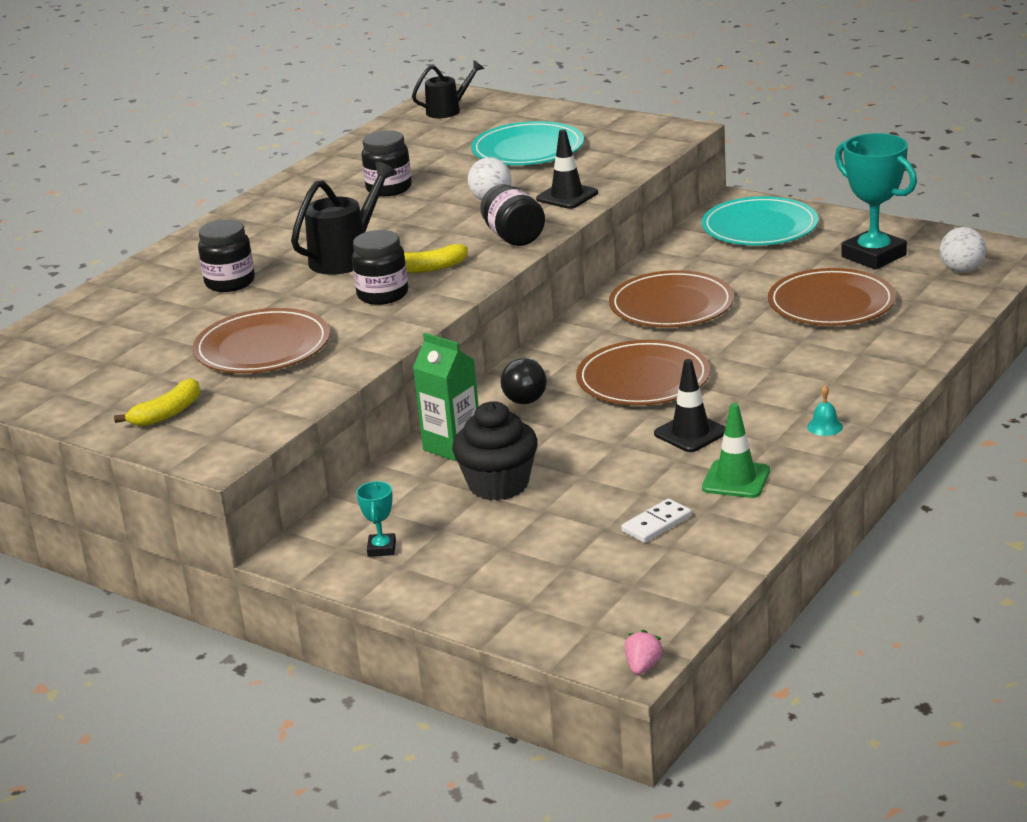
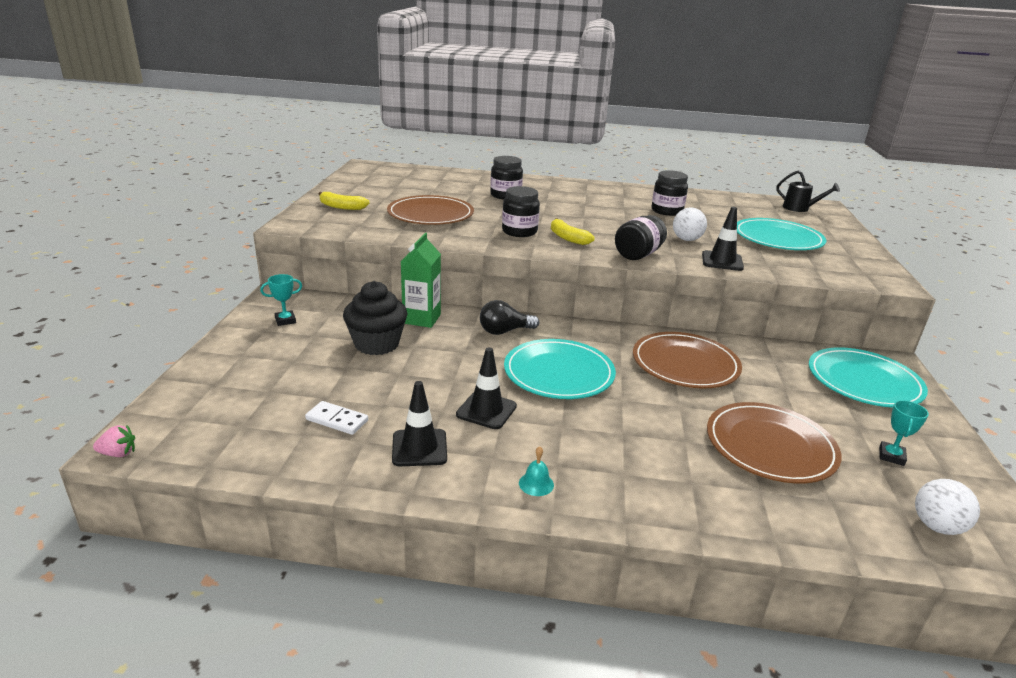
camera: 60 degrees right, 0 degrees up
black watering can [291,161,397,275] -> none
brown plate [576,340,710,405] -> turquoise plate [504,339,616,399]
green traffic cone [702,403,770,498] -> black traffic cone [392,381,447,466]
turquoise trophy [835,133,917,270] -> turquoise trophy [879,400,929,466], size x0.46

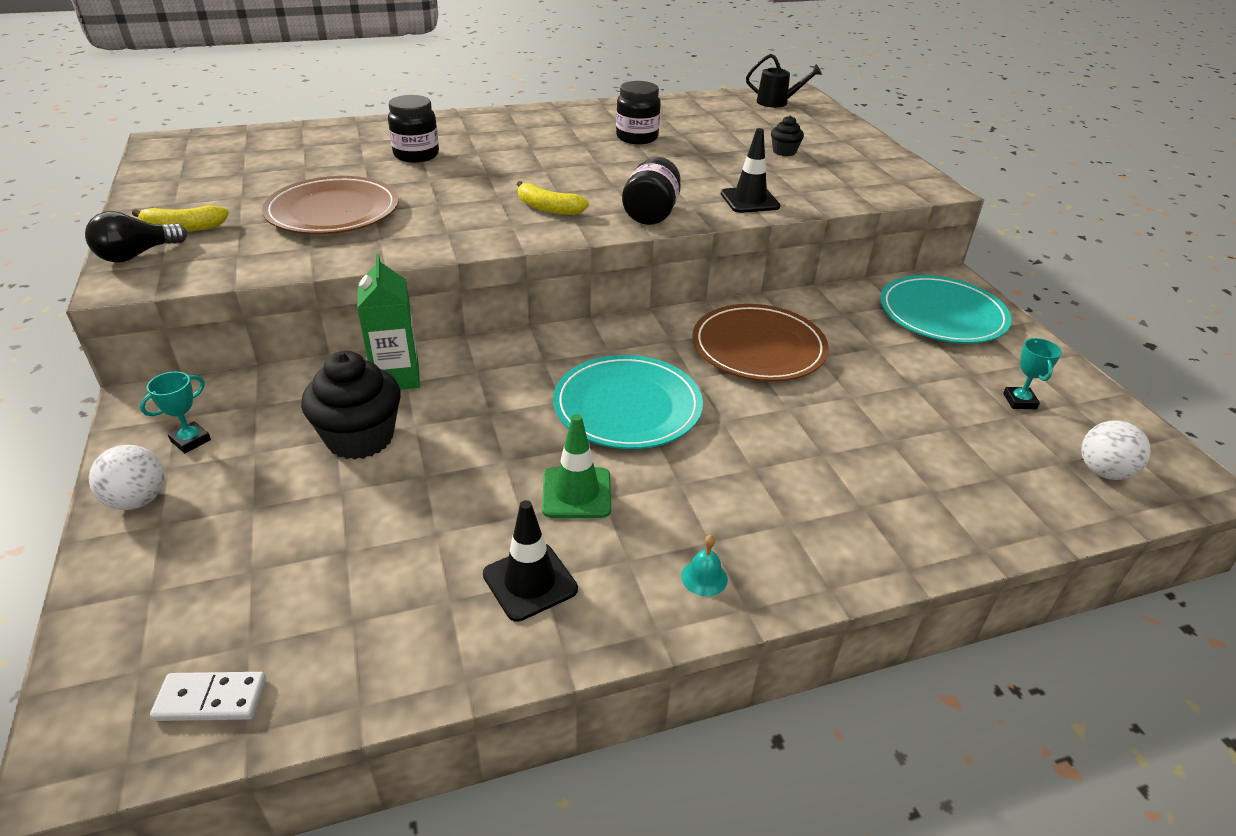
camera: 25 degrees left, 10 degrees up
pink strawberry [93,425,135,457] -> none
white domino [305,401,368,435] -> white domino moved to [150,672,266,721]
black traffic cone [456,347,517,429] -> green traffic cone [542,414,611,518]
black light bulb [480,300,539,335] -> black light bulb moved to [85,211,187,263]
black jar [502,186,540,237] -> none
white ball [673,207,707,241] -> white ball moved to [89,445,165,510]
brown plate [707,402,842,483] -> none
turquoise plate [737,218,826,250] -> black cupcake [771,115,804,156]

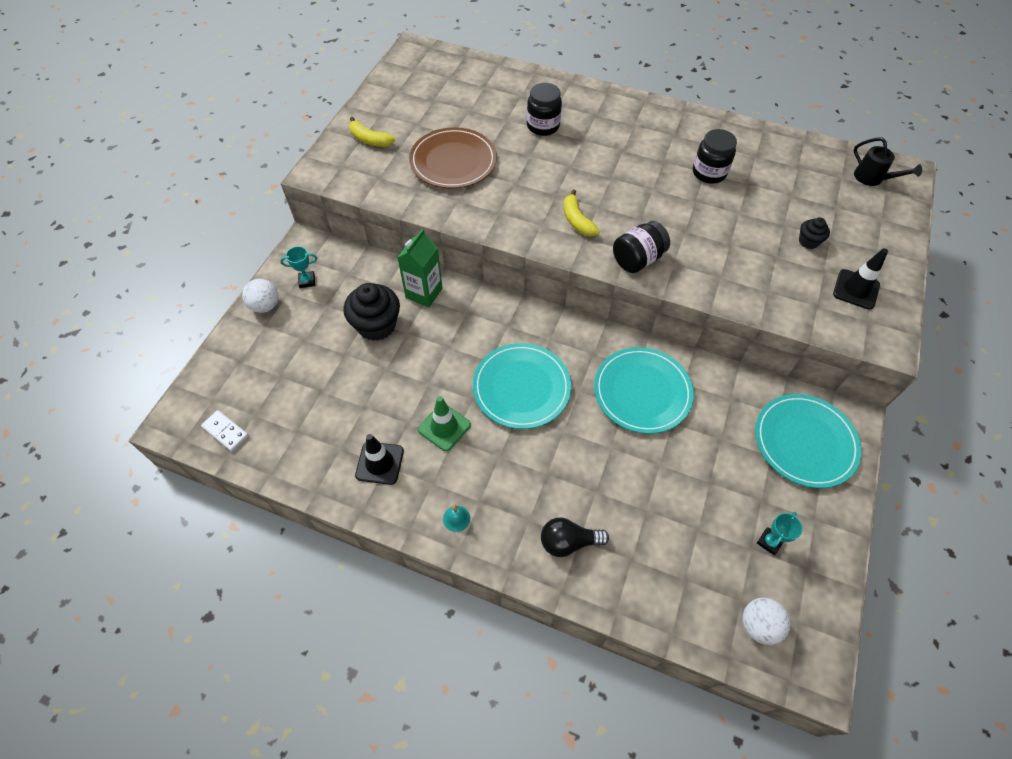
camera: 40 degrees right, 20 degrees up
black light bulb [85,211,187,263] -> black light bulb moved to [541,518,609,557]
brown plate [693,304,829,381] -> turquoise plate [594,347,694,434]
black traffic cone [721,128,780,213] -> black traffic cone moved to [833,248,888,310]

